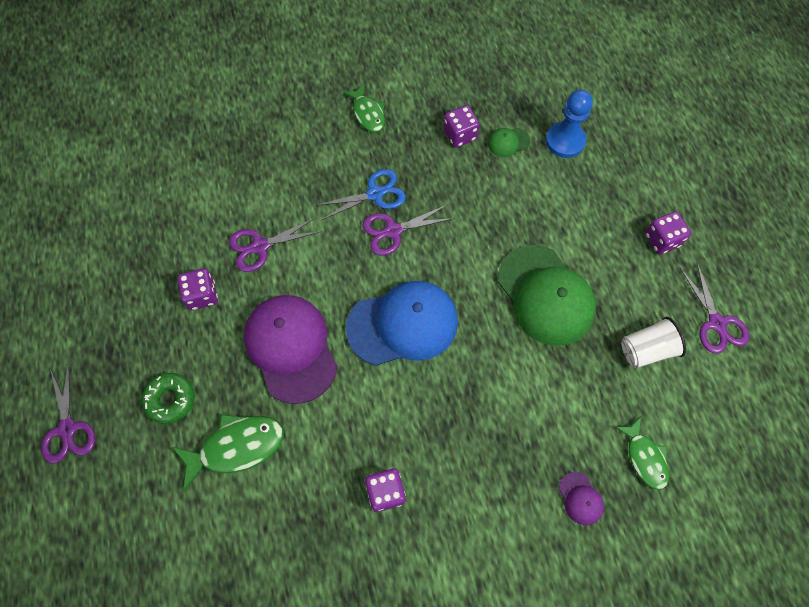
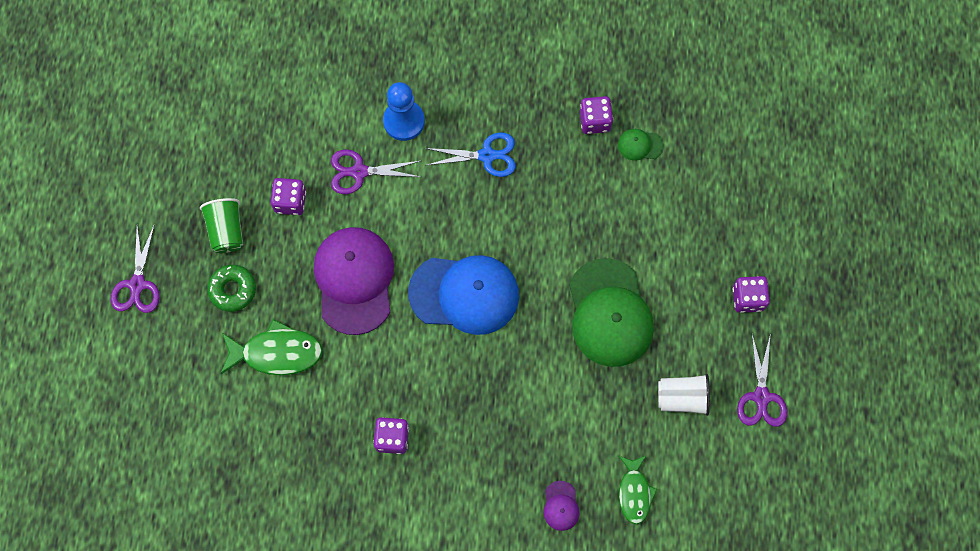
camera: 20 degrees right, 5 degrees up
green fish [343,84,385,132] -> none
purple scissors [362,204,454,255] -> none
blue pawn [546,90,593,158] -> blue pawn moved to [383,82,425,141]
none -> green cup [200,198,243,253]

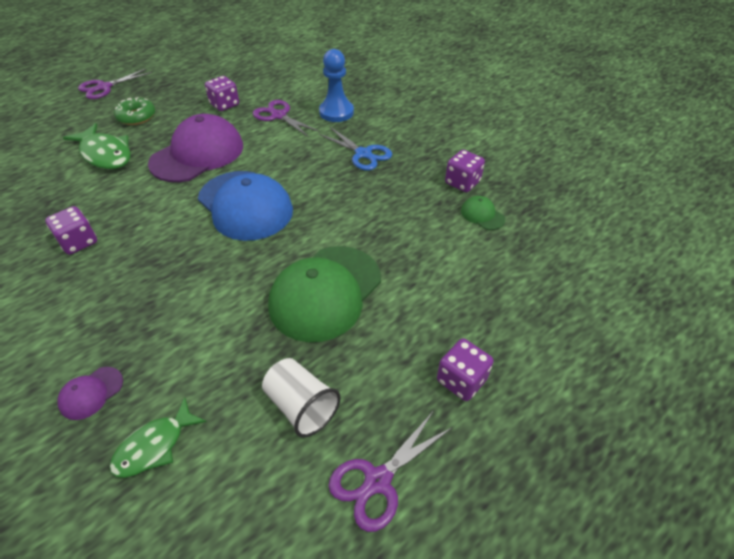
camera: 45 degrees right, 25 degrees down
green cup [200,198,243,253] -> none

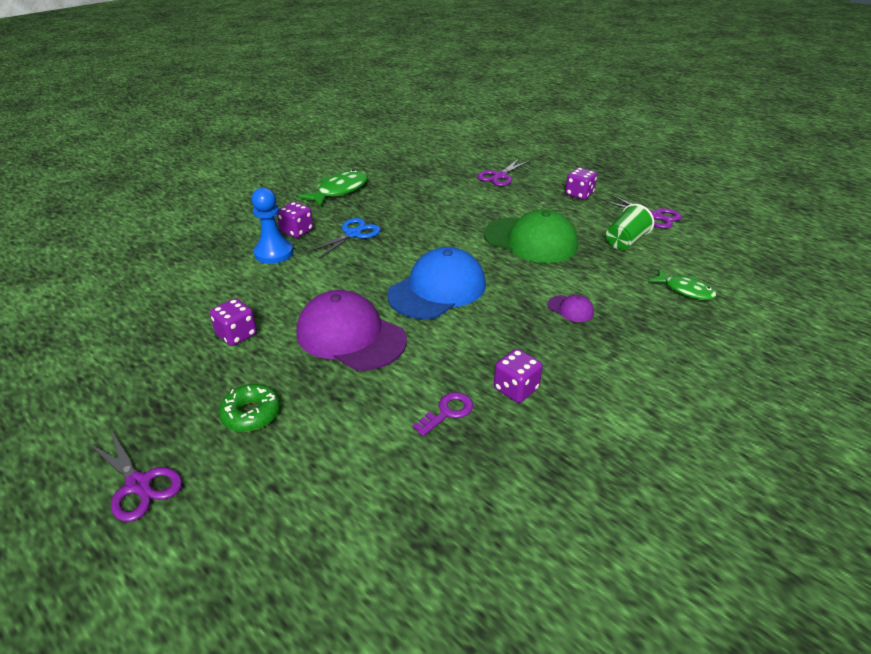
camera: 95 degrees left, 10 degrees down
purple cap [57,367,123,420] -> purple cap moved to [547,295,594,322]
green fish [63,123,131,169] -> green fish moved to [298,170,368,207]
purple scissors [253,100,320,137] -> purple scissors moved to [477,158,529,186]
white cup [262,358,341,438] -> green cup [606,204,654,250]
purple dice [445,150,485,192] -> purple dice moved to [277,202,313,238]
green cap [461,196,505,230] -> none
none -> purple key [413,392,473,436]

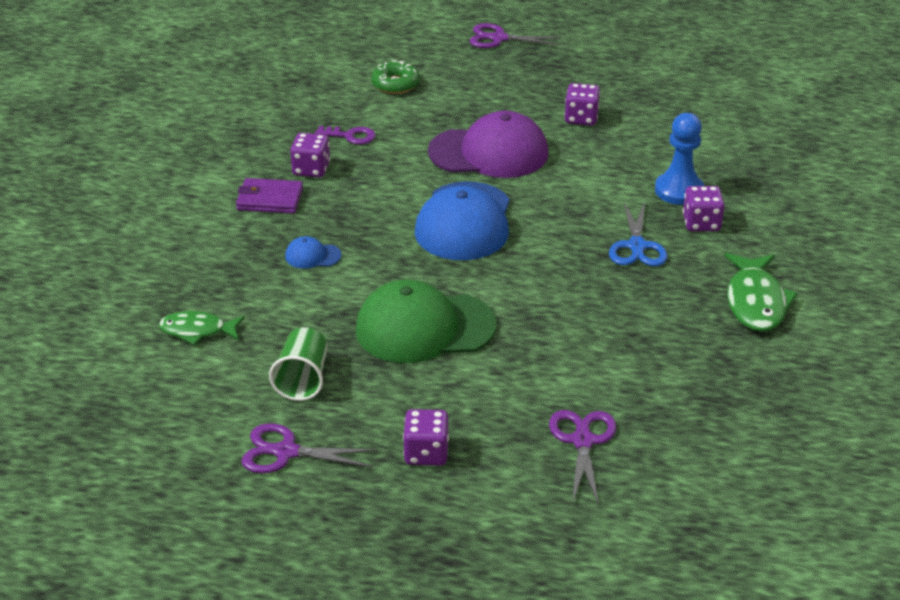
camera: 145 degrees right, 0 degrees up
green donut [219,384,280,432] -> green donut moved to [371,60,420,94]
purple key [413,392,473,436] -> purple key turned 90 degrees counterclockwise [315,126,376,145]
purple cap [547,295,594,322] -> blue cap [285,236,341,269]
none -> purple wallet [236,178,303,214]

